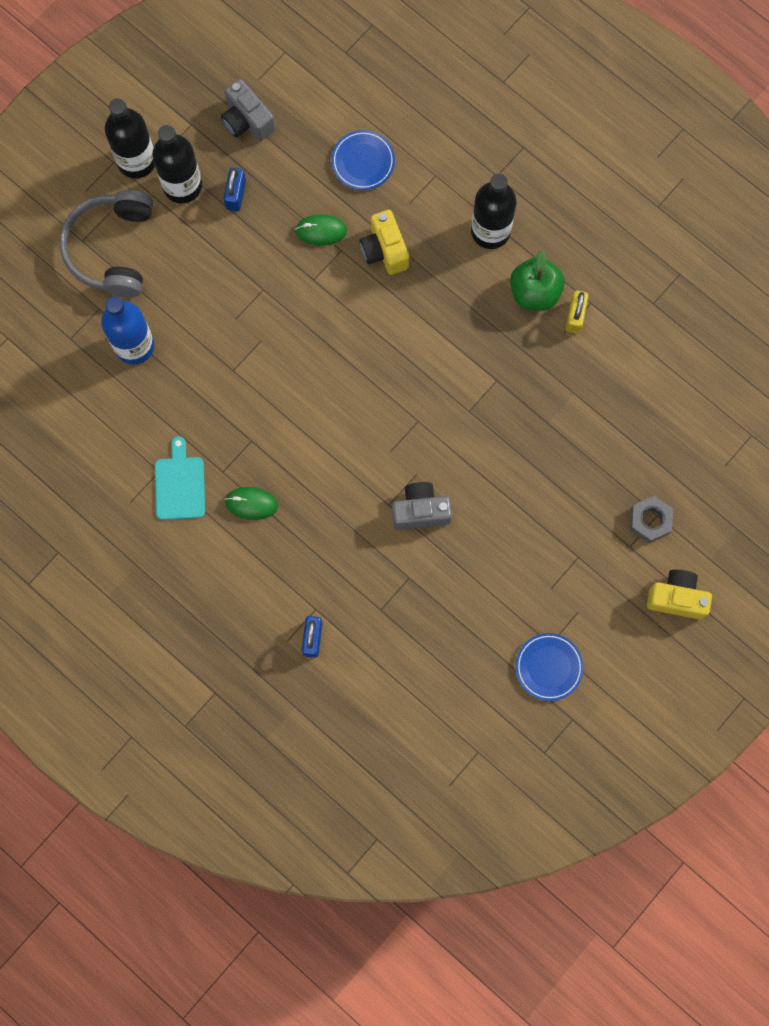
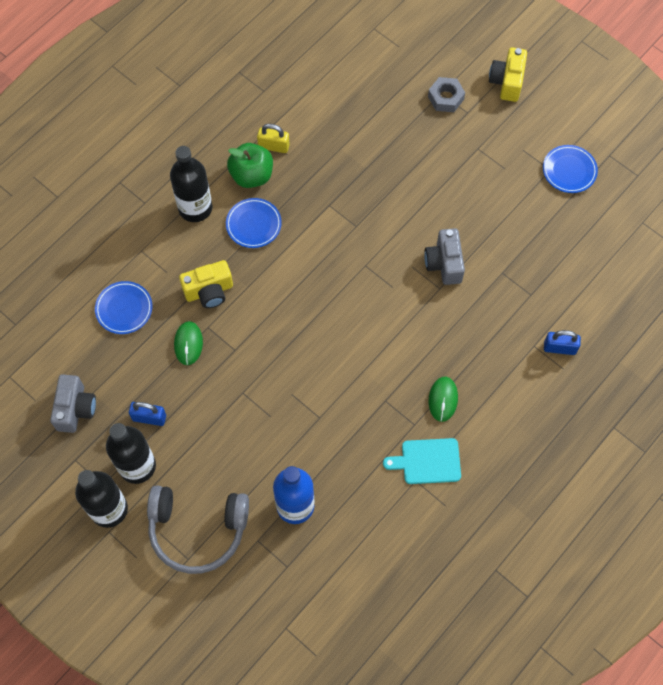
camera: 90 degrees left, 10 degrees down
grey camera [221,79,275,141] -> grey camera turned 45 degrees counterclockwise [50,374,96,433]
none -> blue plate [226,198,282,248]

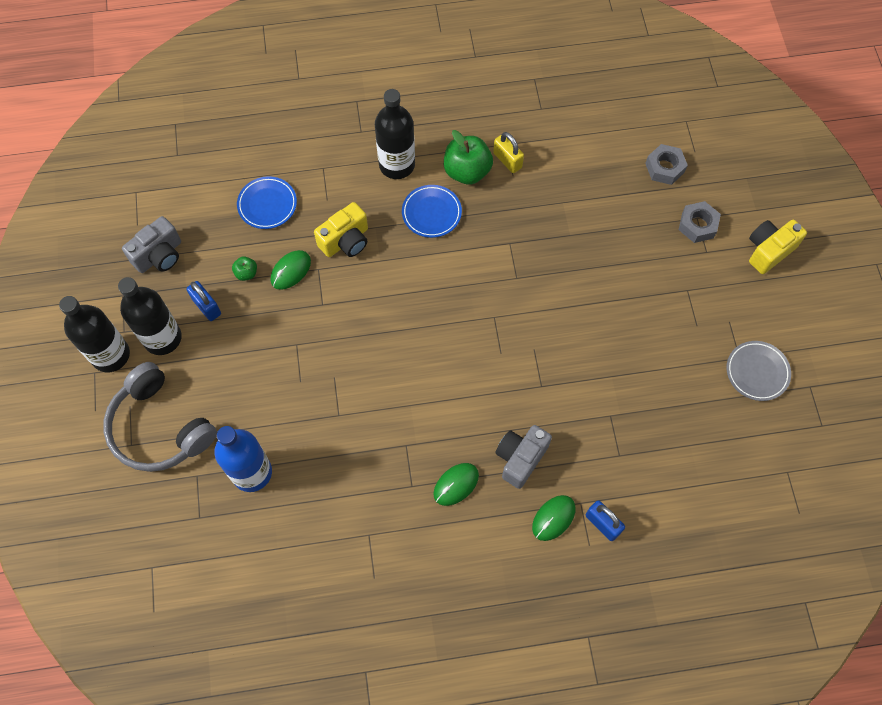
camera: 40 degrees right, 0 degrees up
yellow camera [179,260,233,308] -> yellow camera turned 60 degrees counterclockwise [314,202,368,257]
turquoise cutting board [383,438,461,484] -> none
grey camera [424,228,465,285] -> grey camera moved to [495,425,552,489]
blue plate [543,145,598,193] -> grey plate [727,341,791,401]
none -> green apple [232,256,257,281]
none -> green mouse [532,495,575,541]
none -> grey nut [645,144,688,185]

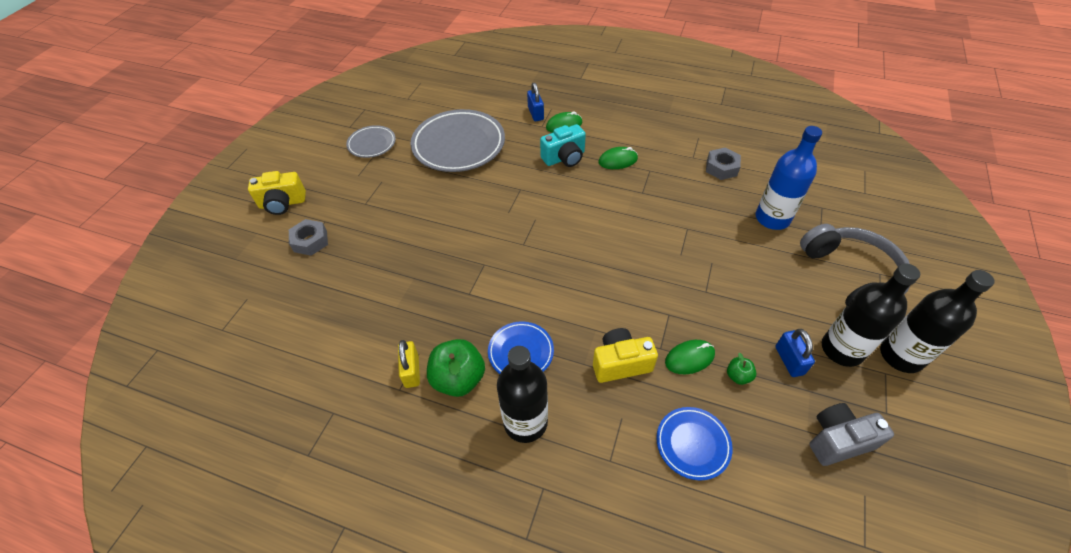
camera: 150 degrees left, 15 degrees down
grey camera [495,425,552,489] -> turquoise camera [540,124,586,167]
grey nut [645,144,688,185] -> grey nut moved to [706,147,741,180]
none -> grey plate [410,109,505,172]

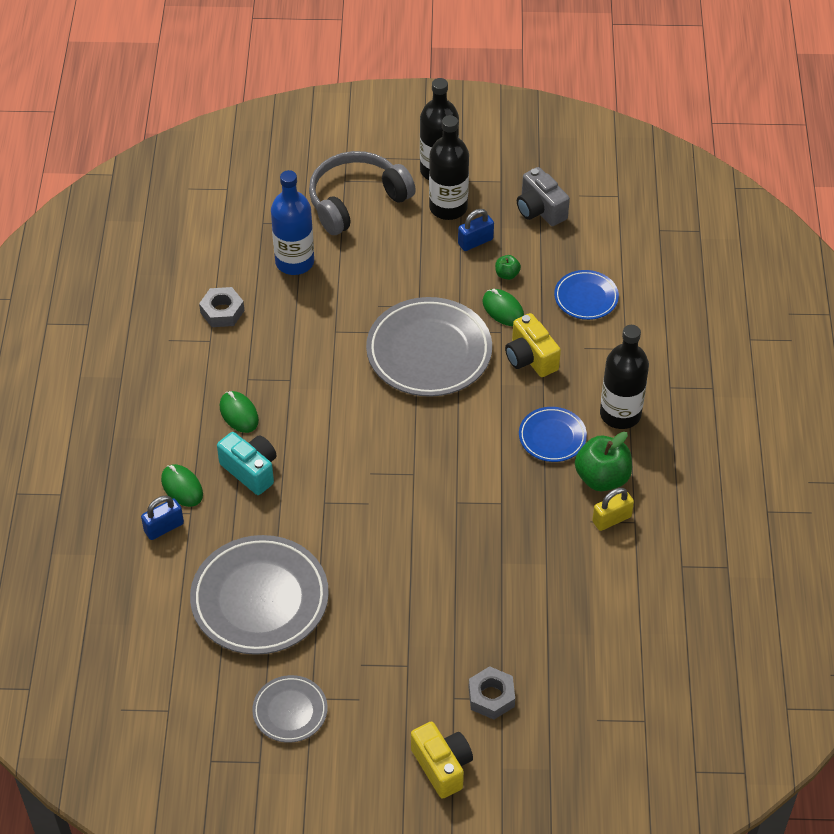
camera: 110 degrees left, 0 degrees up
none -> grey plate [366,297,492,397]

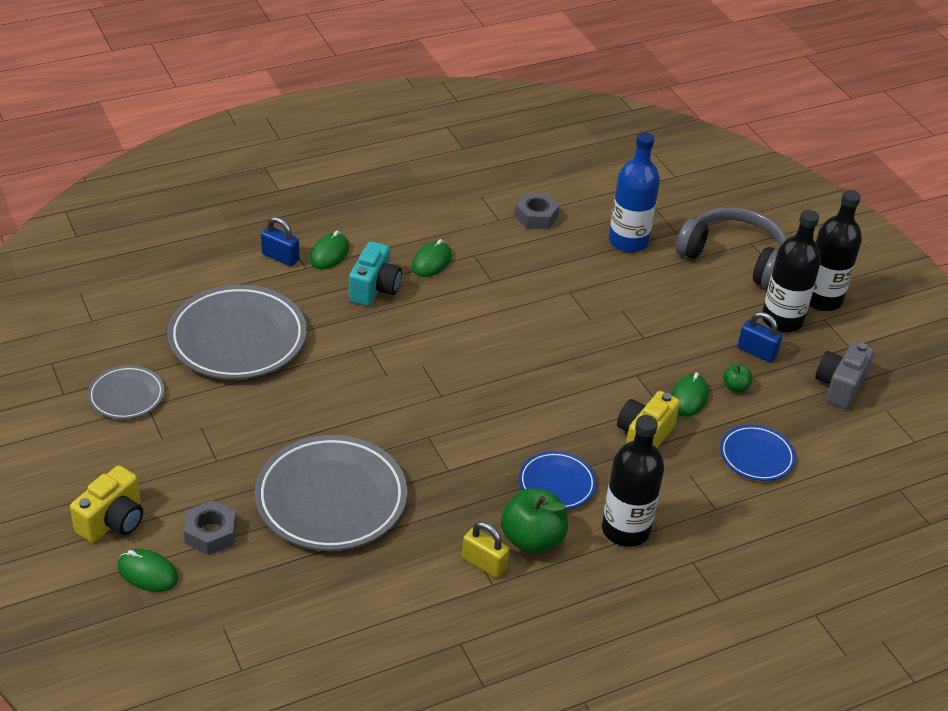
camera: 60 degrees right, 10 degrees down
grey plate [366,297,492,397] -> grey plate moved to [255,435,408,551]
none -> green mouse [118,549,178,592]

